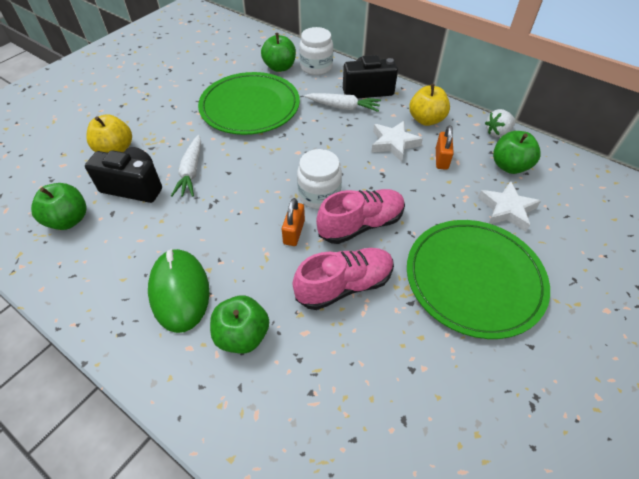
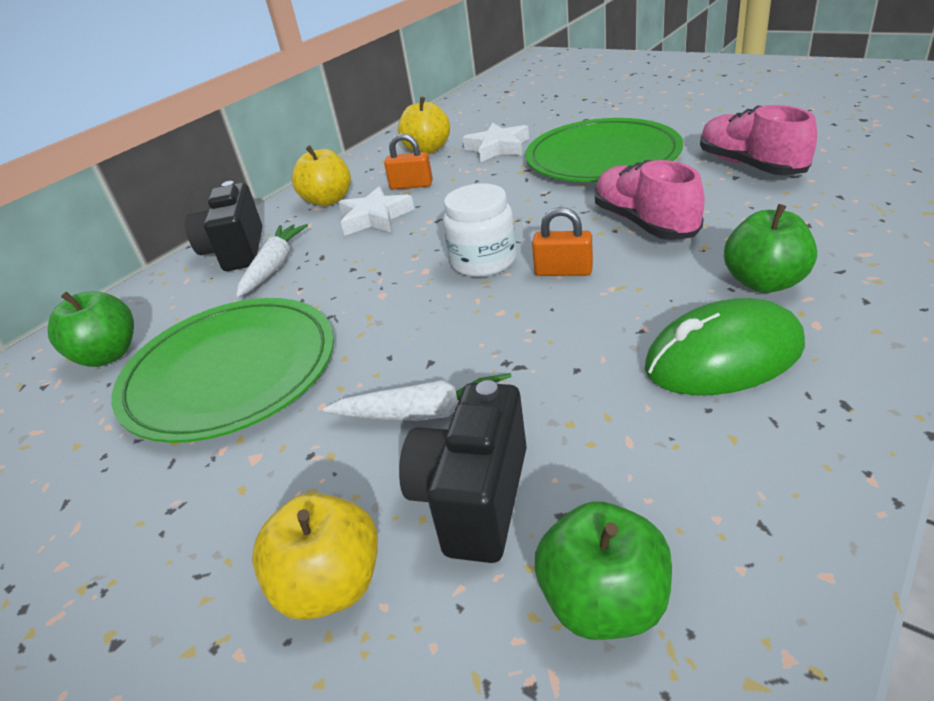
camera: 85 degrees left, 15 degrees down
white jar [299,27,333,75] -> none
pink shoe [316,189,405,244] -> pink shoe moved to [700,105,817,175]
white strawberry [485,109,516,137] -> none
green apple [493,131,541,174] -> yellow apple [398,97,450,154]

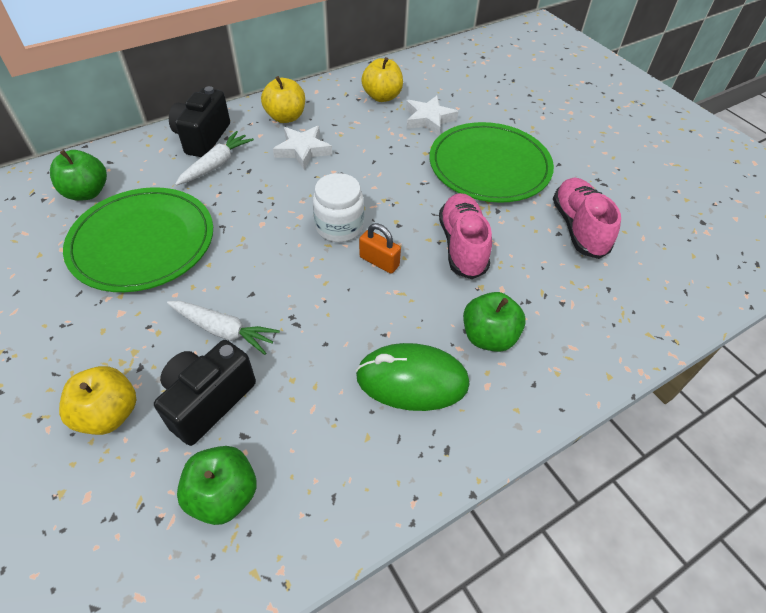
camera: 15 degrees right, 15 degrees up
orange padlock [384,133,433,190] -> none

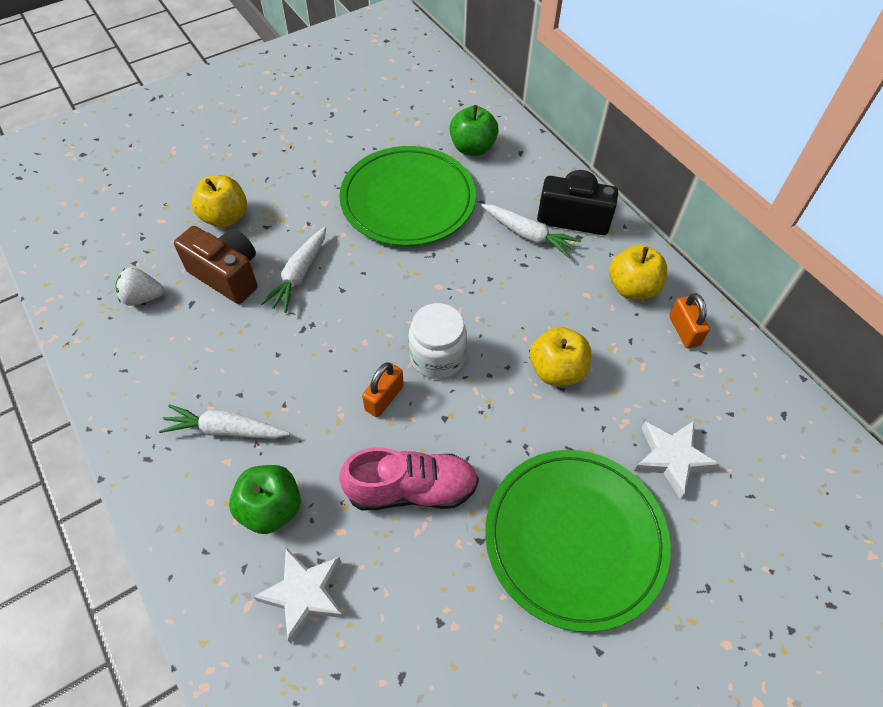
camera: 90 degrees right, 5 degrees up
black camera [154,340,256,446] -> brown camera [174,226,258,304]
green apple [177,446,257,525] -> white strawberry [115,267,164,306]
white star [273,126,332,169] -> white star moved to [254,548,344,644]
green mouse [356,343,469,411] -> white carrot [159,404,290,439]
yellow apple [361,57,403,102] -> yellow apple moved to [530,327,591,386]
pink shoe [553,178,621,259] -> none
none -> orange padlock [670,293,710,349]

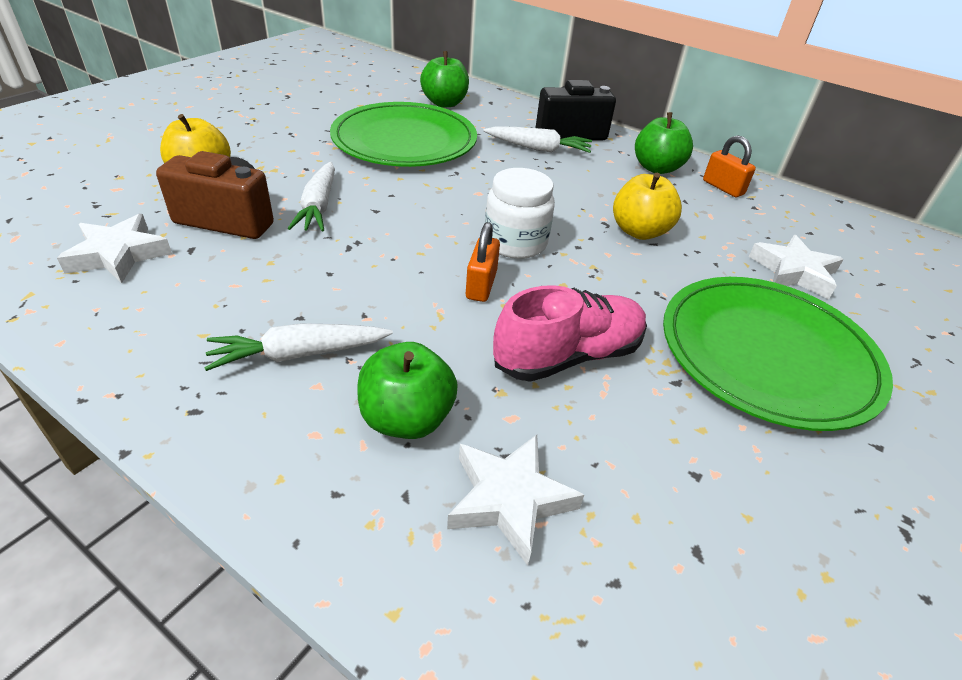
camera: 25 degrees left, 15 degrees down
white strawberry [115,267,164,306] -> white star [57,214,172,283]
yellow apple [609,245,667,300] -> green apple [635,112,693,174]

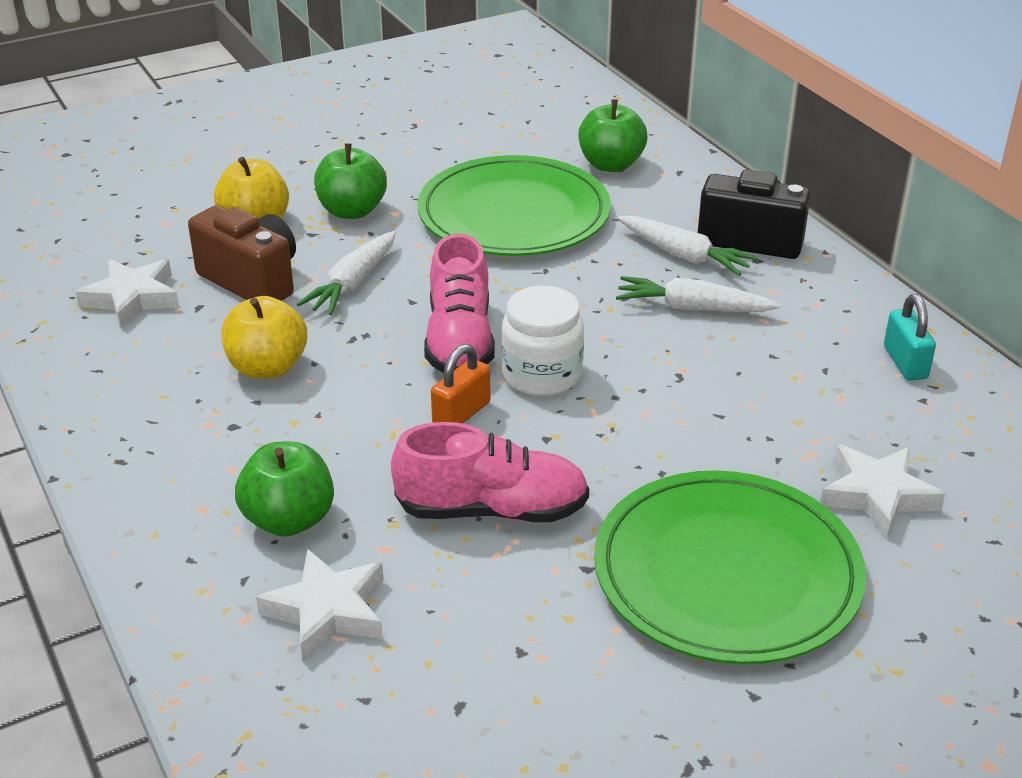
camera: 30 degrees right, 5 degrees down
white carrot [204,323,393,371] -> white carrot moved to [616,276,781,312]
yellow apple [613,173,682,240] -> yellow apple moved to [221,296,307,379]
green apple [635,112,693,174] -> green apple moved to [314,143,387,219]
orange padlock [703,136,756,197] -> turquoise padlock [884,294,936,381]
none -> pink shoe [424,234,495,373]

